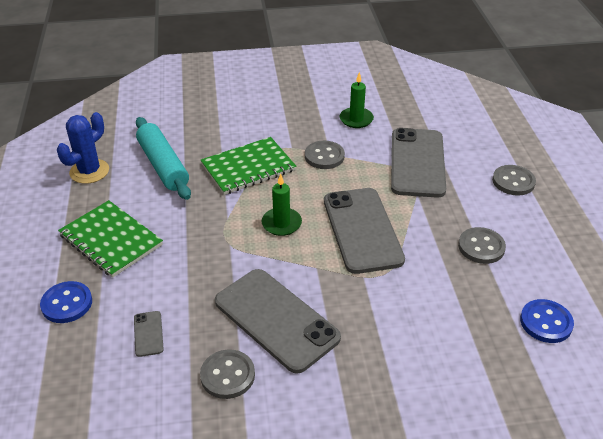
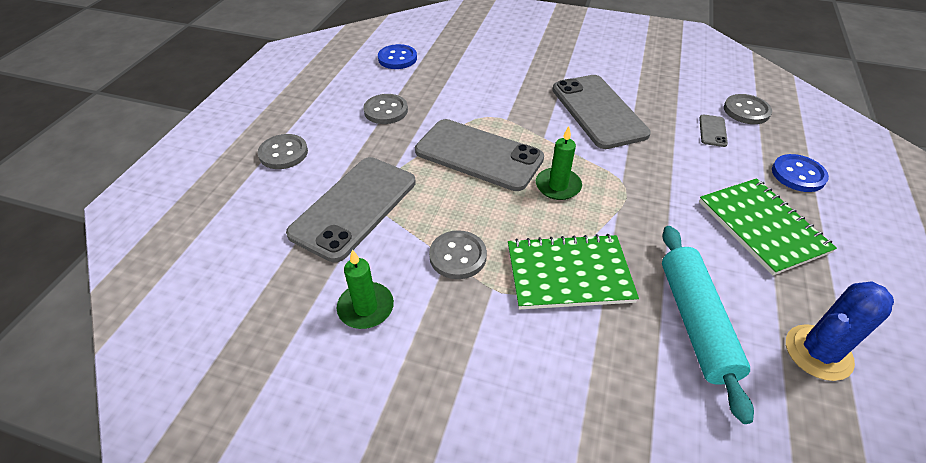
camera: 155 degrees left, 5 degrees up
grey button [200,349,255,399] -> grey button moved to [724,94,772,124]
grey phone [324,188,405,274] -> grey phone turned 75 degrees counterclockwise [415,119,544,191]

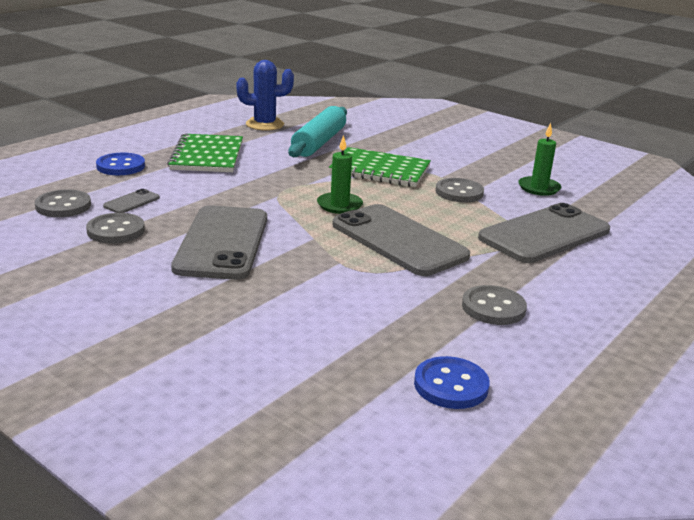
camera: 160 degrees left, 20 degrees down
grey button [258,134,308,169] -> grey button moved to [86,213,145,244]

